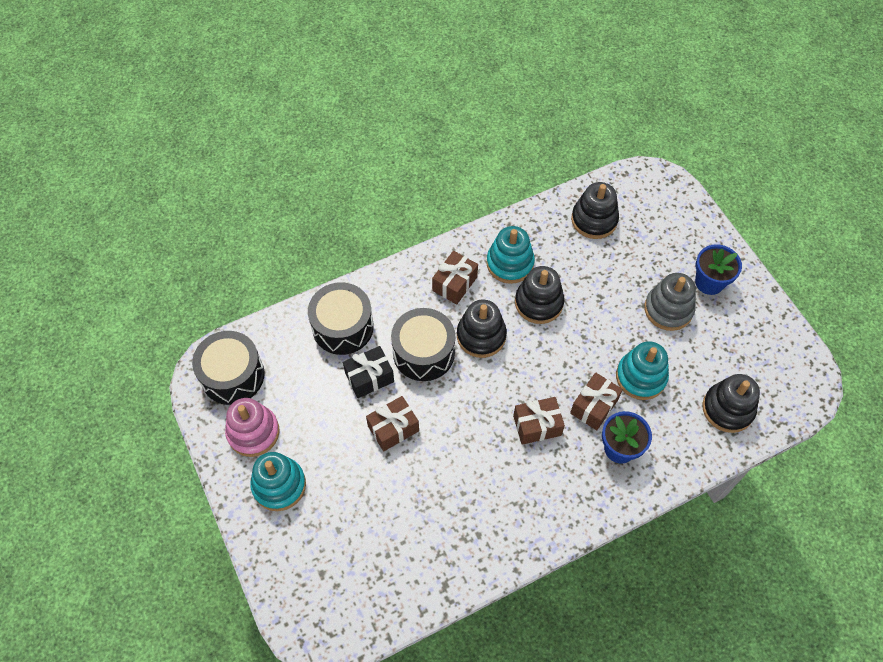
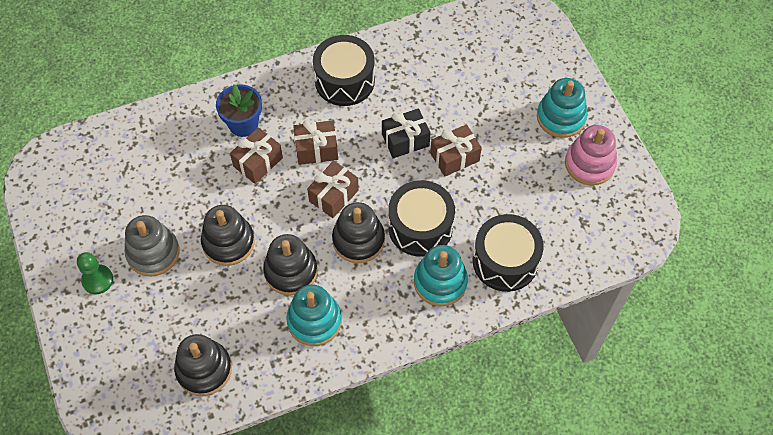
camera: 175 degrees left, 0 degrees up
black drum [192,331,265,405] -> black drum moved to [313,35,375,106]
black gift [343,346,394,398] -> black gift moved to [382,109,431,158]
brown gift [432,251,478,305] -> brown gift moved to [307,161,359,218]
turquoise stacking toy [616,341,669,400] -> turquoise stacking toy moved to [414,245,468,306]
blue flower pot [695,244,742,295] -> green pawn [77,252,113,295]
black stacking toy [702,374,760,433] -> black stacking toy moved to [201,205,255,266]

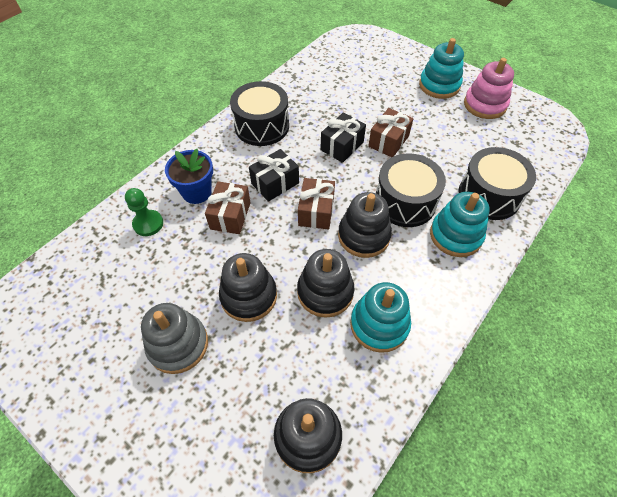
camera: 30 degrees left, 5 degrees down
green pawn [77,252,113,295] -> green pawn moved to [125,188,163,236]
brown gift [293,120,338,165] -> black gift [249,149,299,202]

